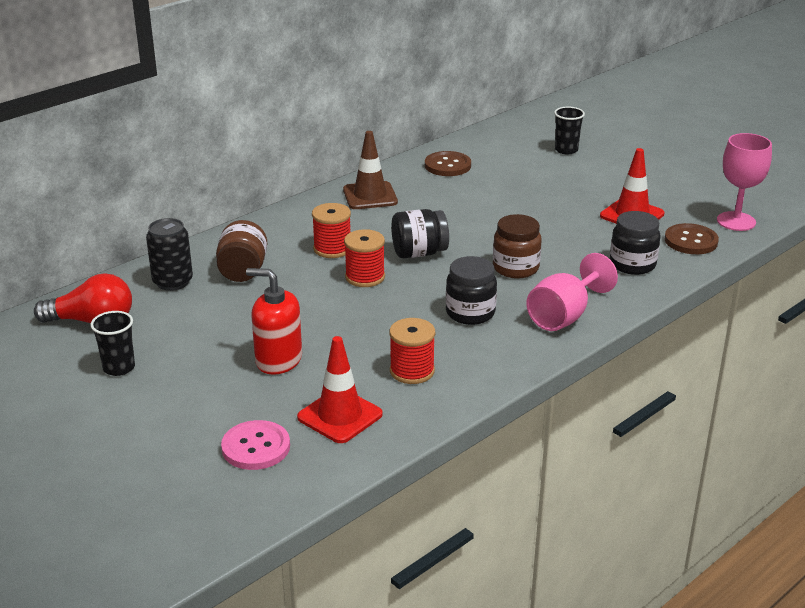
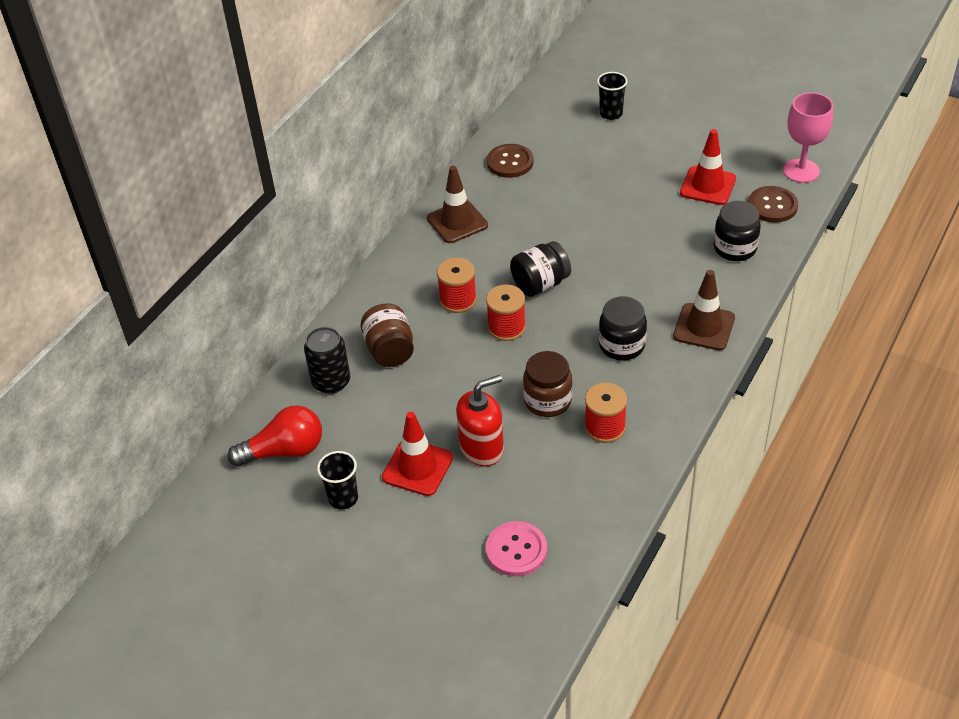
camera: 15 degrees left, 15 degrees up
red soap dispenser [246,268,302,375] -> red soap dispenser turned 150 degrees clockwise [456,375,504,466]
red traffic cone [297,336,383,443] -> red traffic cone moved to [382,412,453,496]
brown jar [493,214,542,279] -> brown jar moved to [523,351,572,417]
pink goblet [526,253,618,331] -> brown traffic cone [673,270,735,350]

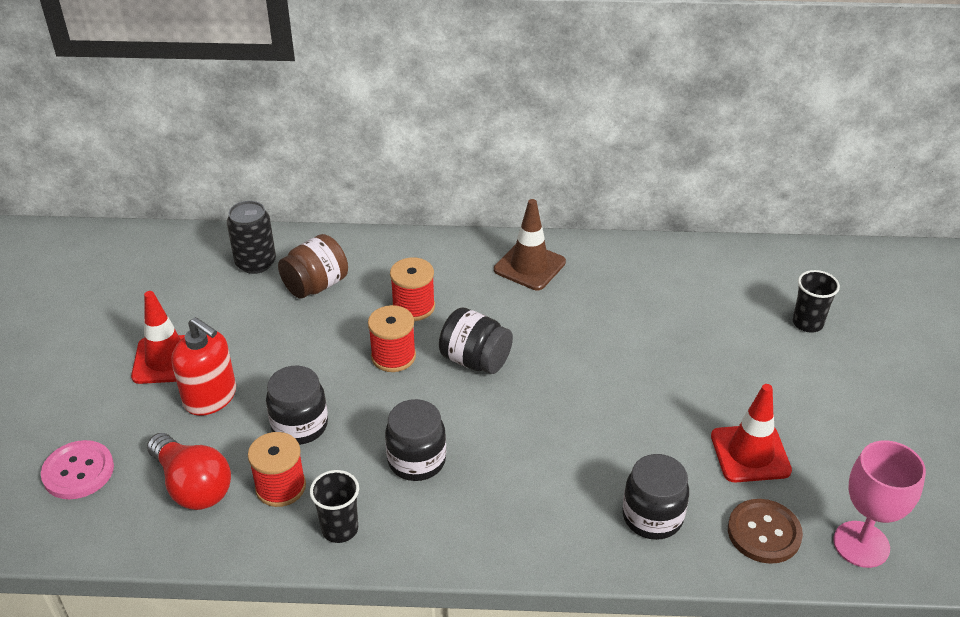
camera: 60 degrees right, 5 degrees down
red light bulb [228,405,322,467] -> red light bulb moved to [147,433,231,510]
black cup [317,451,358,509] -> black cup moved to [310,470,359,543]
brown button [487,144,534,178] -> none
brown jar [523,351,572,417] -> black jar [266,366,328,445]
brown traffic cone [673,270,735,350] -> none

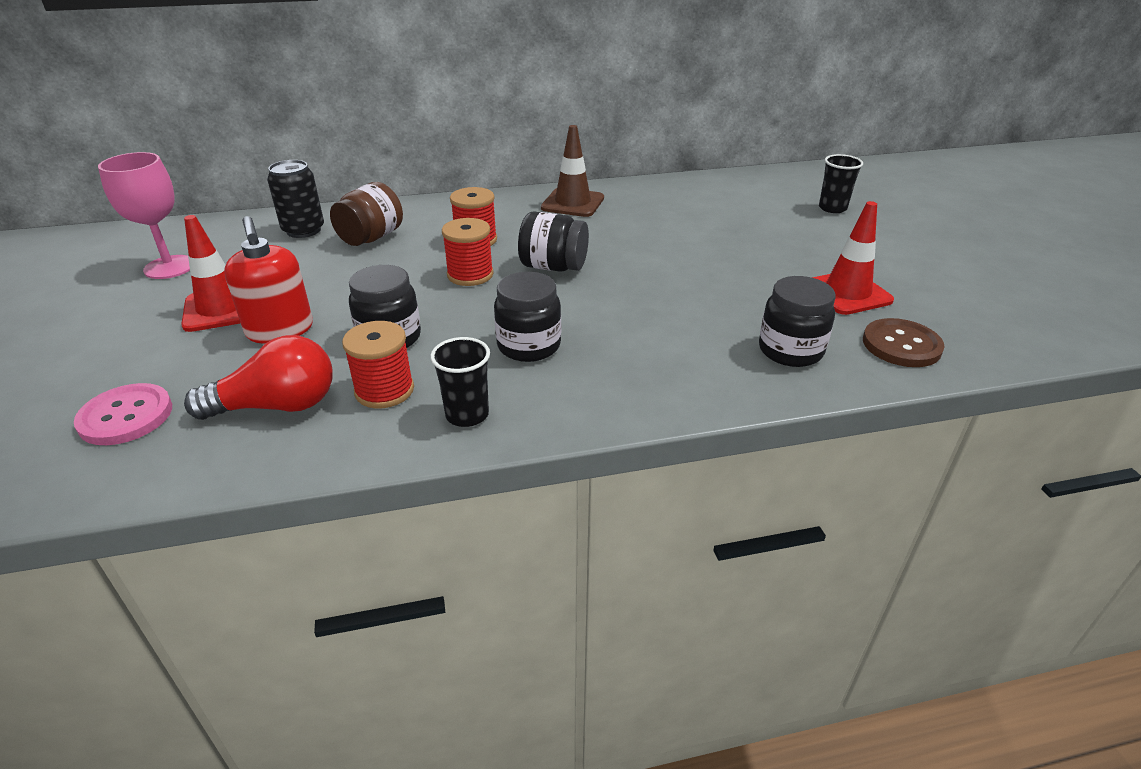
camera: 15 degrees left, 5 degrees down
red light bulb [147,433,231,510] -> red light bulb turned 45 degrees counterclockwise [184,335,332,420]
red soap dispenser [171,317,236,416] -> red soap dispenser turned 45 degrees clockwise [224,216,313,344]
pink goblet [833,440,926,568] -> pink goblet moved to [98,152,190,279]

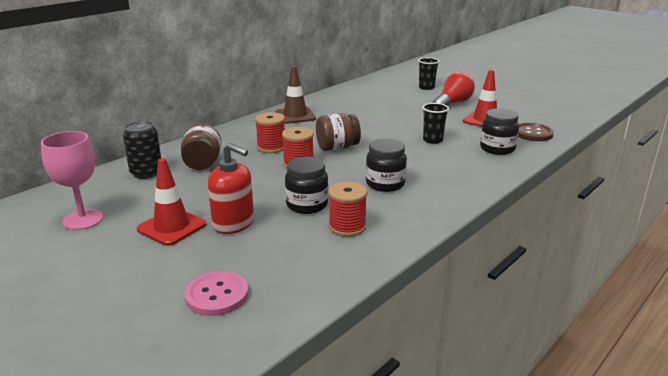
camera: 35 degrees left, 10 degrees down
red light bulb [184,335,332,420] -> red light bulb moved to [432,72,475,105]
black cup [430,337,490,427] -> black cup moved to [422,103,449,144]
black jar [518,211,589,272] -> brown jar [316,113,361,151]

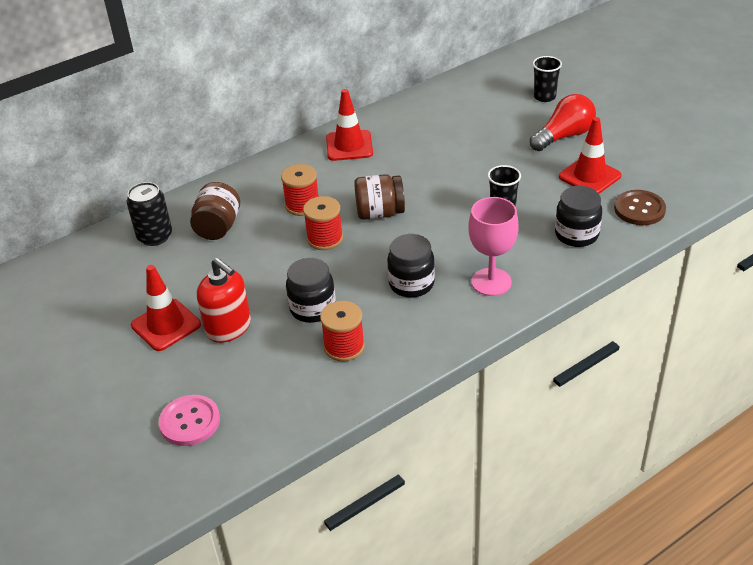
camera: 15 degrees right, 15 degrees up
pink goblet [41,131,103,230] -> pink goblet moved to [469,197,519,296]
brown traffic cone [275,66,316,124] -> red traffic cone [326,89,373,161]

